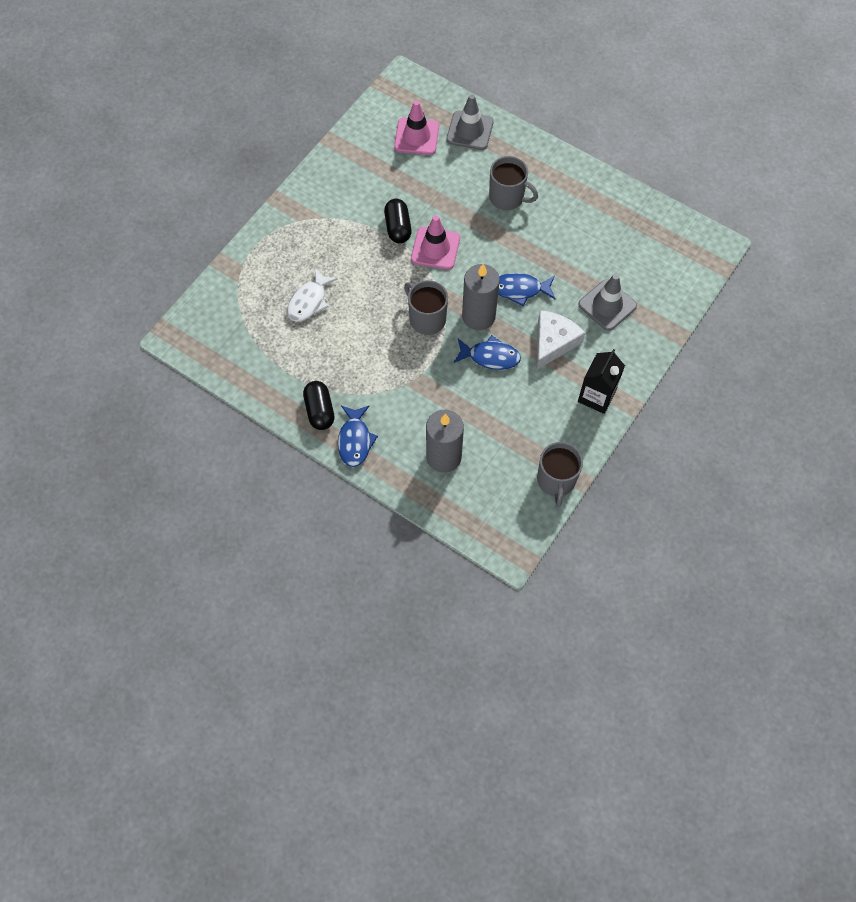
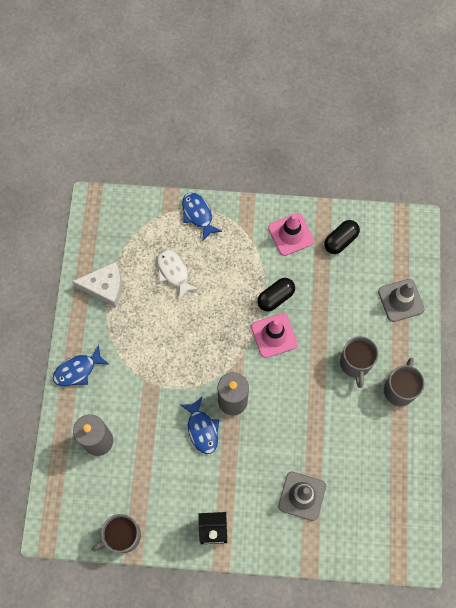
camera: 60 degrees right, 5 degrees up
white fish [287,268,338,322] -> white fish turned 60 degrees clockwise [157,249,199,299]
black capsule [303,381,334,430] -> black capsule moved to [324,220,360,254]
pink traffic cone [394,100,439,155] -> pink traffic cone moved to [268,213,314,256]
grey mug [404,280,448,335] -> grey mug moved to [384,358,425,406]
blue fish [498,273,555,306] -> blue fish moved to [182,193,222,241]
white cheese [537,310,585,370] -> white cheese moved to [72,262,122,307]

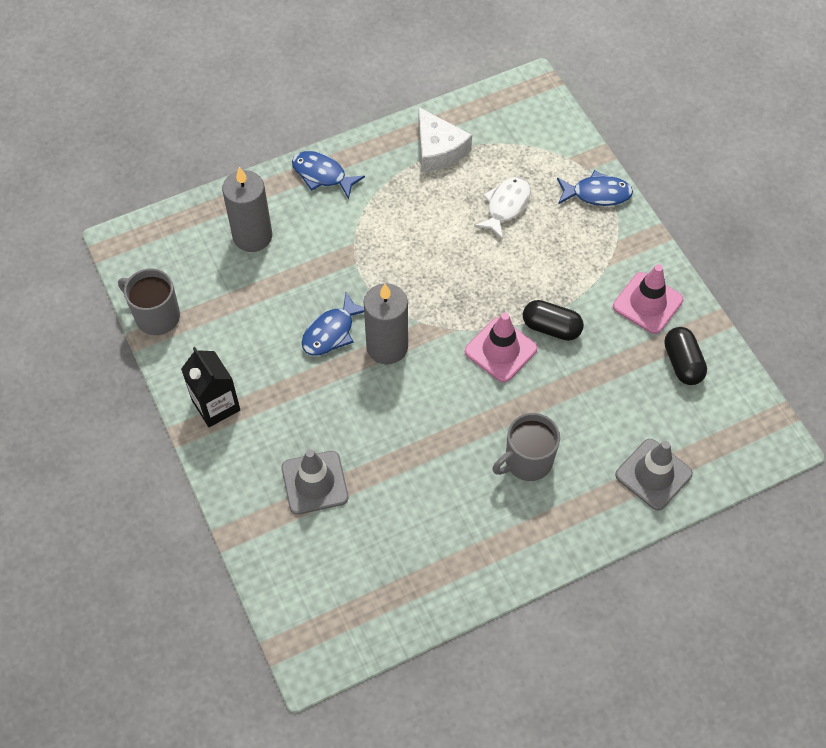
camera: 60 degrees right, 10 degrees down
blue fish [182,193,222,241] -> blue fish turned 60 degrees clockwise [557,170,633,206]
black capsule [324,220,360,254] -> black capsule turned 60 degrees clockwise [664,327,707,385]
grey mug [384,358,425,406] -> none

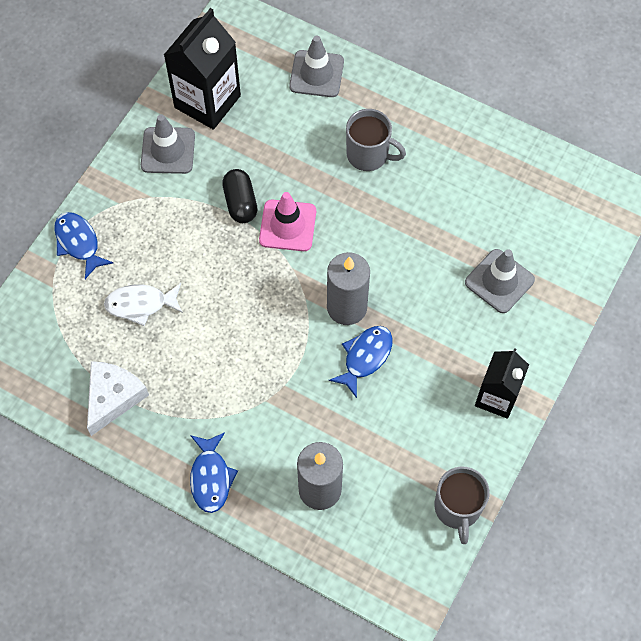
camera: 125 degrees left, 5 degrees up
blue fish [302,292,364,355] -> blue fish turned 60 degrees counterclockwise [329,326,393,398]
pink traffic cone [613,264,683,334] -> grey traffic cone [141,114,195,174]
black capsule [664,327,707,385] -> black carton [164,8,241,130]

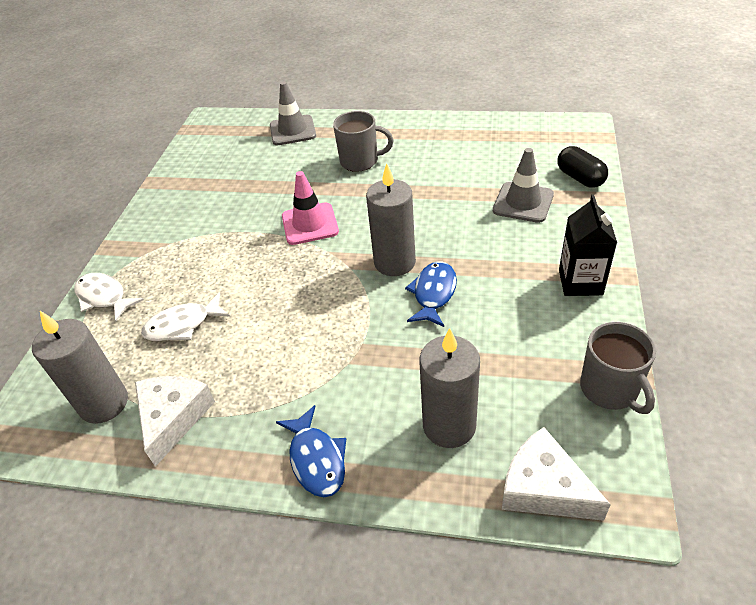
camera: 15 degrees left, 20 degrees down
blue fish [54,212,113,279] -> white fish [74,273,144,321]
grey traffic cone [141,114,195,174] -> none
black carton [164,8,241,130] -> none
black capsule [222,169,257,223] -> black capsule moved to [557,146,608,188]
none -> grey candle [32,311,128,424]
none -> white cheese [502,427,611,521]

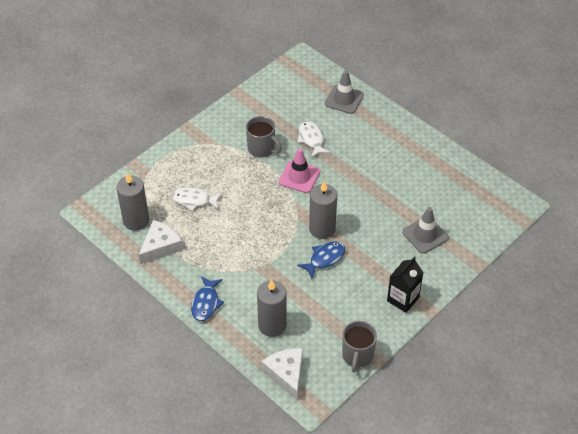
camera: 30 degrees right, 5 degrees up
white fish [74,273,144,321] -> white fish moved to [297,121,330,158]
grey mug [333,111,393,172] -> grey mug moved to [246,116,282,158]
black capsule [557,146,608,188] -> none

